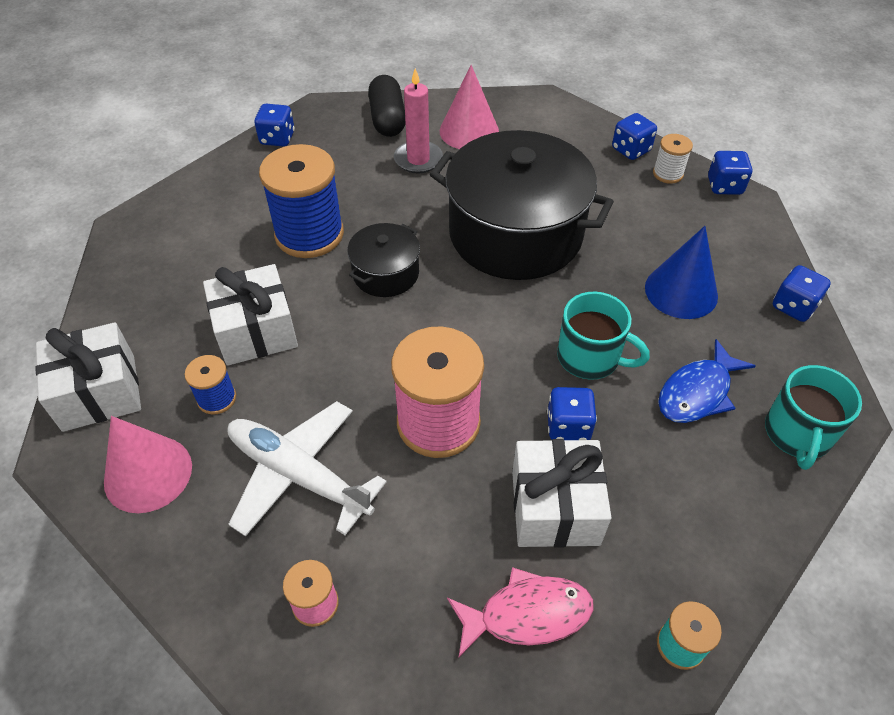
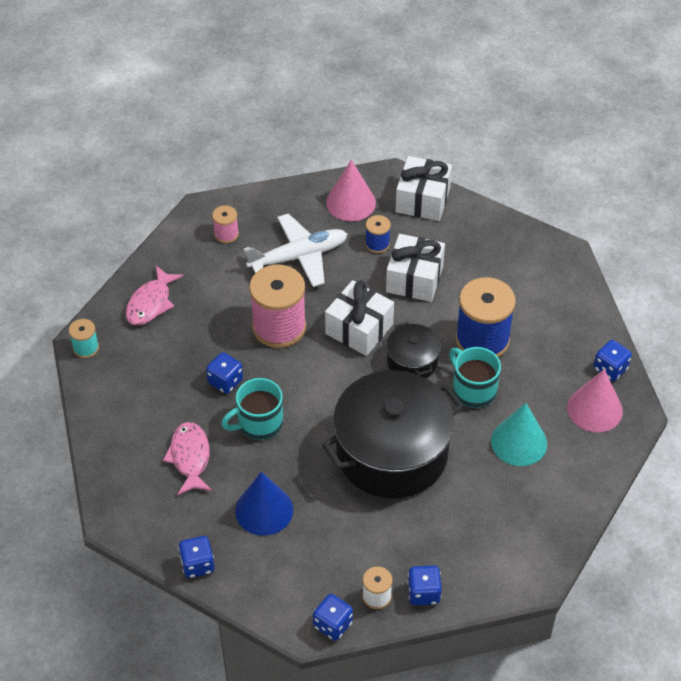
camera: 125 degrees right, 0 degrees up
black capsule [368,75,405,137] -> none
pink candle [394,68,443,173] -> turquoise cone [491,403,547,466]
pink cone [440,65,499,149] -> pink cone moved to [567,369,623,432]
white gift [512,439,612,548] -> white gift moved to [325,280,394,356]
blue fish [658,339,756,423] -> pink fish [163,422,212,495]
turquoise mug [765,365,862,470] -> turquoise mug moved to [449,347,501,408]

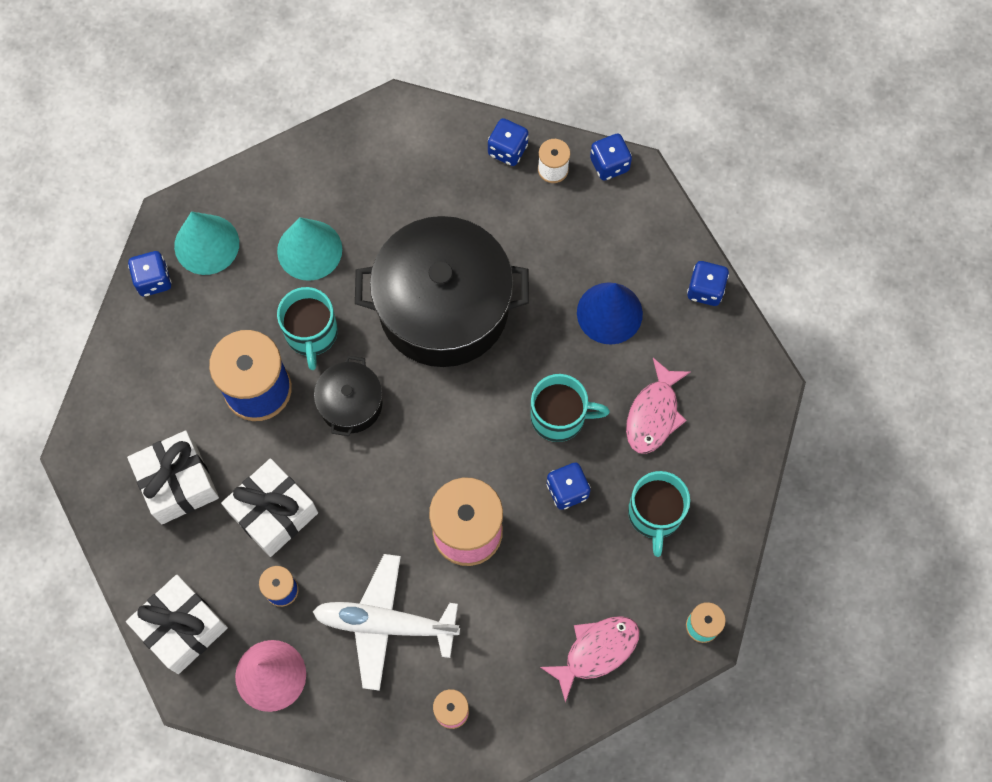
camera: 150 degrees left, 20 degrees up
white gift [325,280,394,356] -> white gift moved to [127,430,219,524]
pink cone [567,369,623,432] -> turquoise cone [174,212,239,275]
none -> turquoise mug [628,471,690,557]

